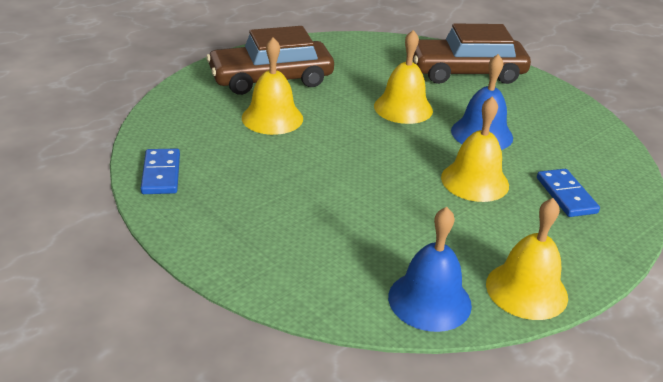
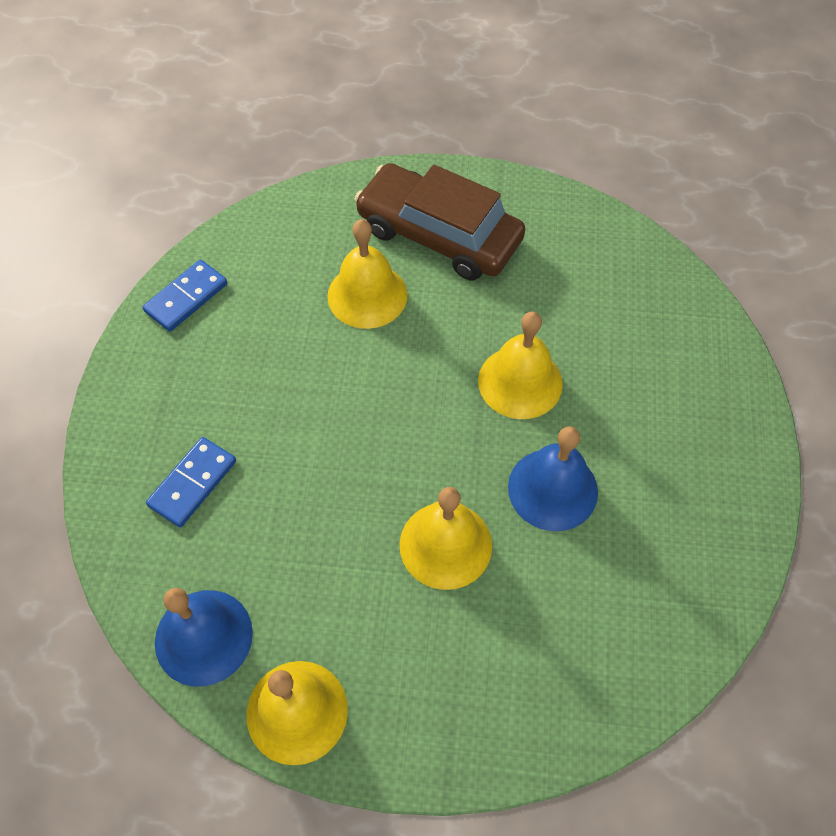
camera: 50 degrees right, 25 degrees up
brown car [413,24,531,84] -> none
blue domino [537,169,600,217] -> blue domino moved to [146,437,236,527]

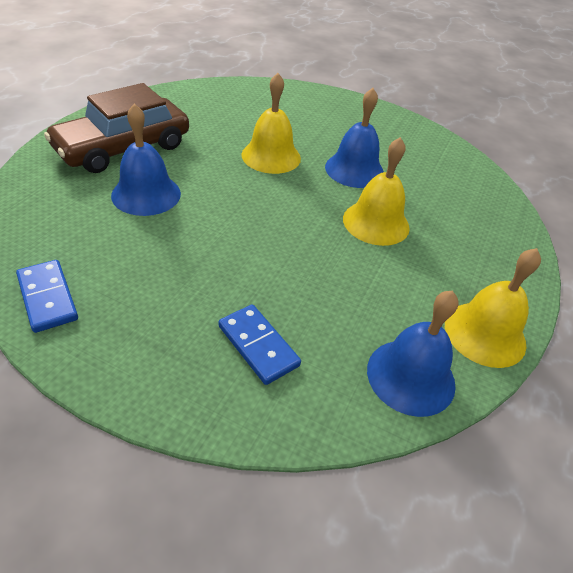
camera: 75 degrees left, 15 degrees down
yellow bell [327,219,407,329] -> blue bell [111,104,181,216]

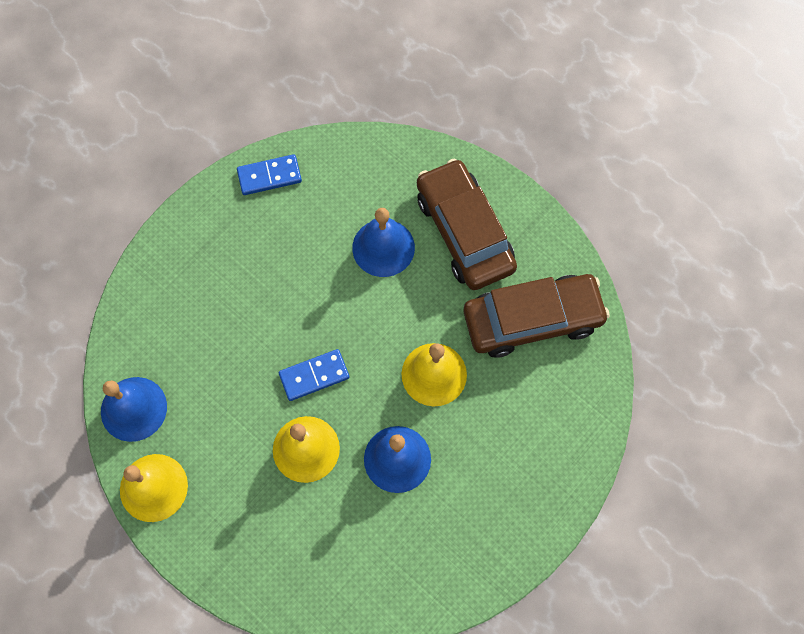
camera: 110 degrees right, 25 degrees up
blue domino [218,304,301,385] -> blue domino moved to [279,349,350,401]
none -> brown car [464,274,610,358]

